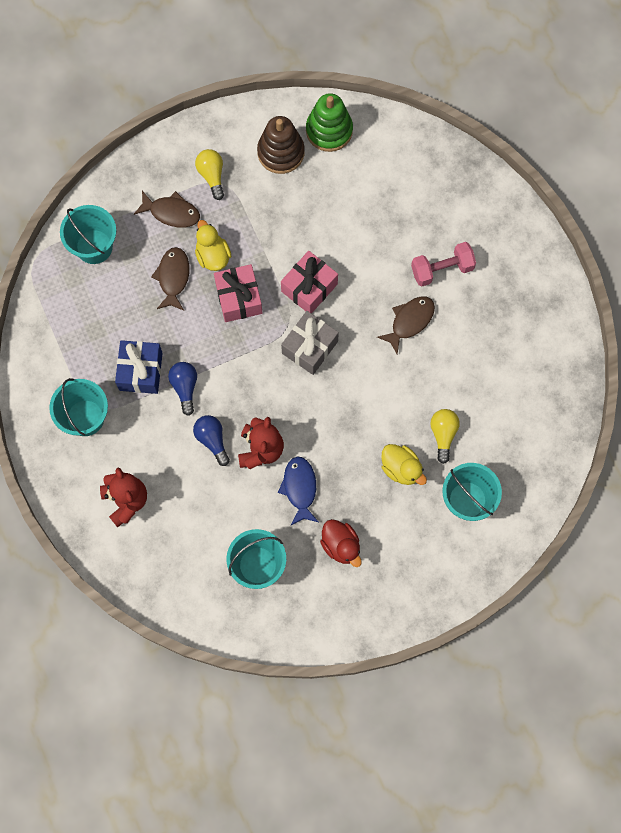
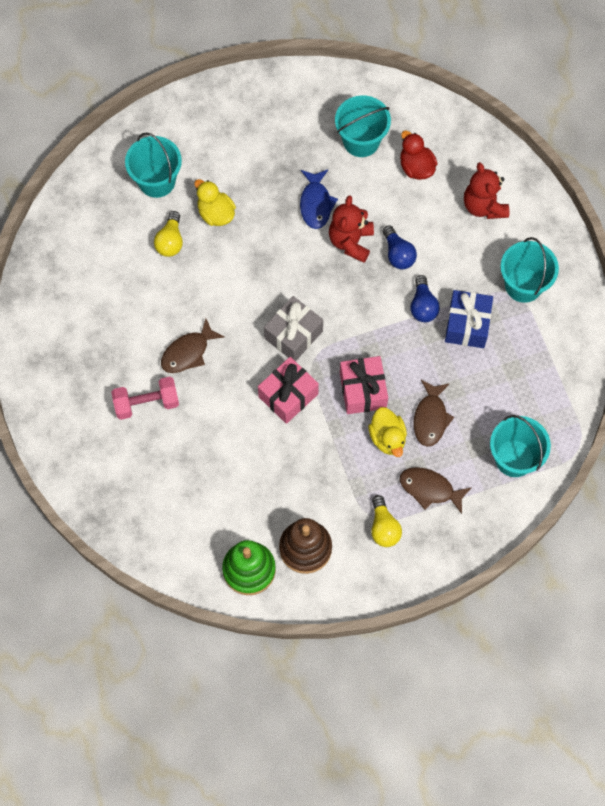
camera: 175 degrees left, 5 degrees down
red duck [320,519,362,567] -> red duck moved to [400,130,438,180]

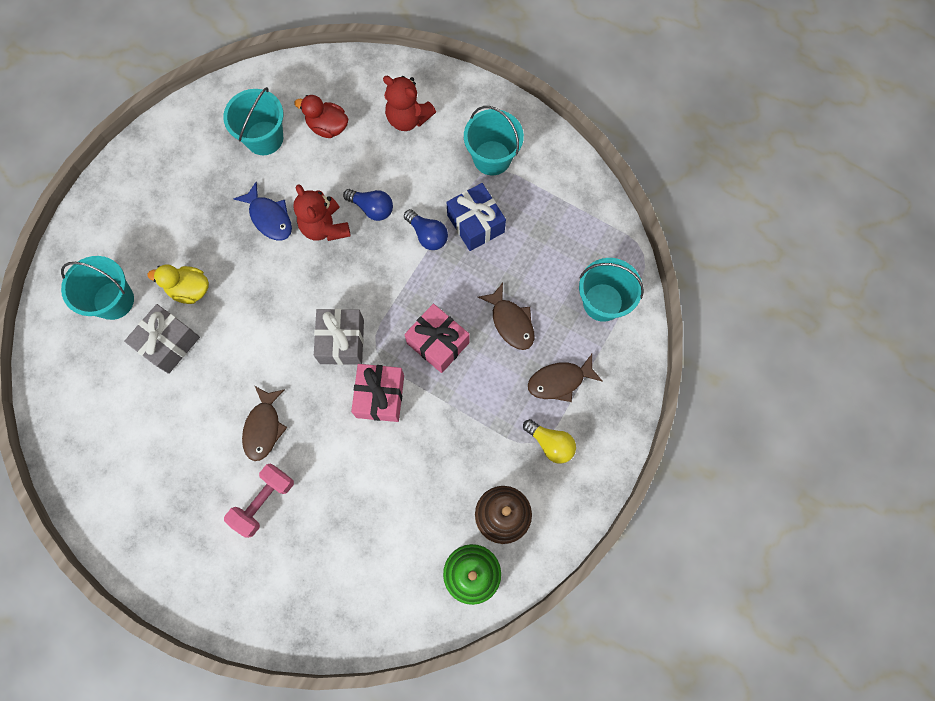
camera: 40 degrees left, 5 degrees up
yellow light bulb [154,211,183,257] -> grey gift [124,304,200,374]
yellow duck [368,407,407,457] -> none

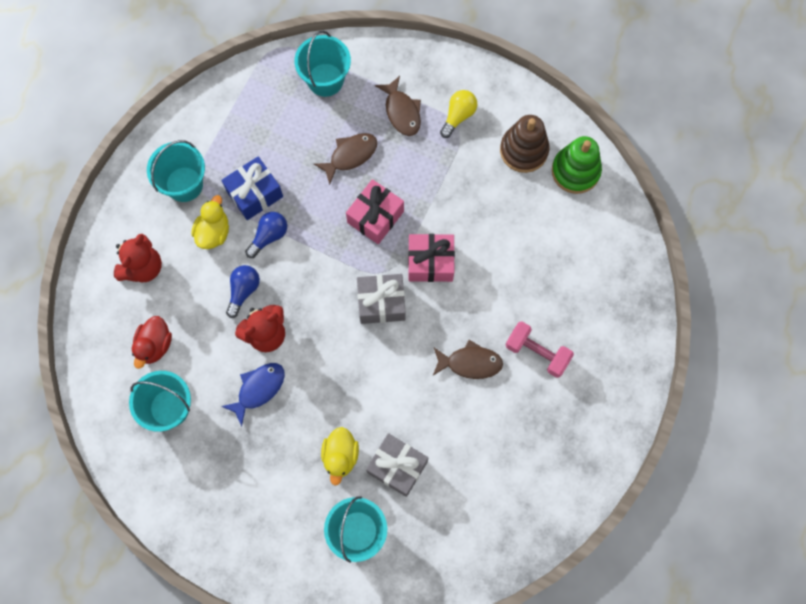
camera: 95 degrees left, 0 degrees up
none -> yellow duck [192,195,229,249]

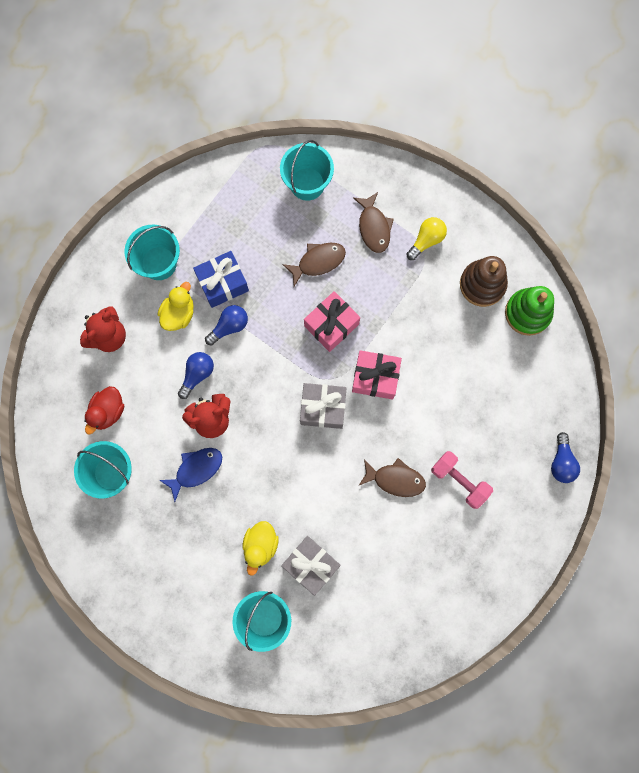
camera: 10 degrees right, 5 degrees up
none -> blue light bulb [551,432,580,483]

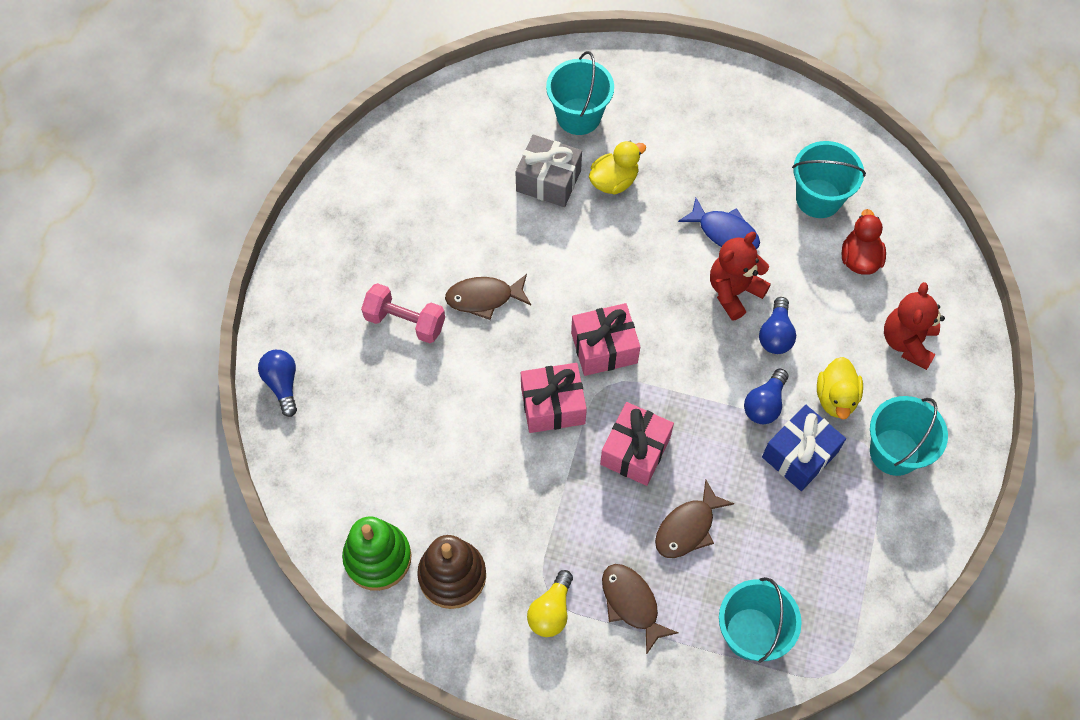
camera: 160 degrees right, 15 degrees down
blue fish [159,448,222,502] -> blue fish turned 90 degrees counterclockwise [678,198,760,249]
yellow duck [242,521,279,576] -> yellow duck turned 60 degrees clockwise [589,141,646,194]
grey gift [300,383,347,429] -> pink gift [571,303,640,376]

